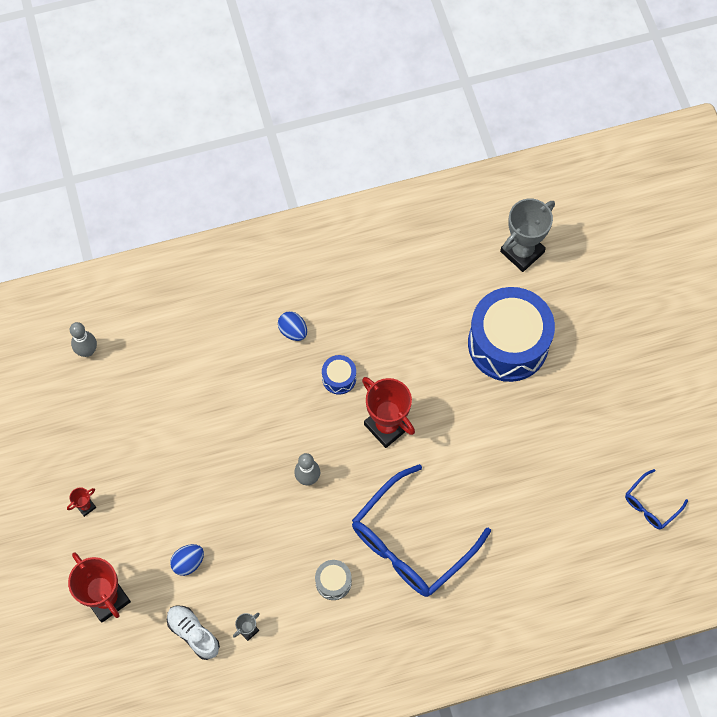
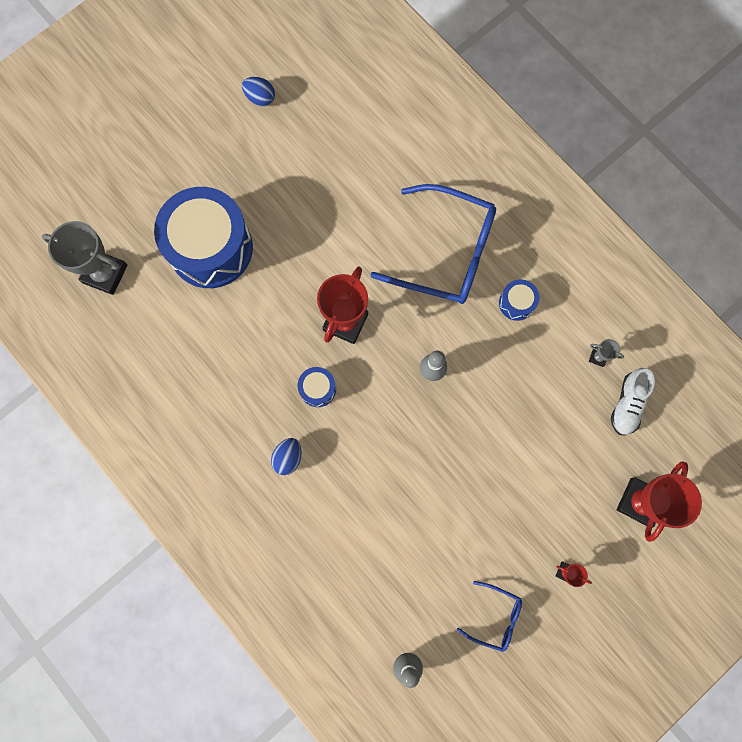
camera: 115 degrees left, 10 degrees up
blue egg [170,544,204,576] -> blue egg moved to [242,77,275,106]
grey drum [315,560,352,600] -> blue drum [499,279,539,321]
blue glasses [625,469,688,529] -> blue glasses moved to [457,581,522,652]

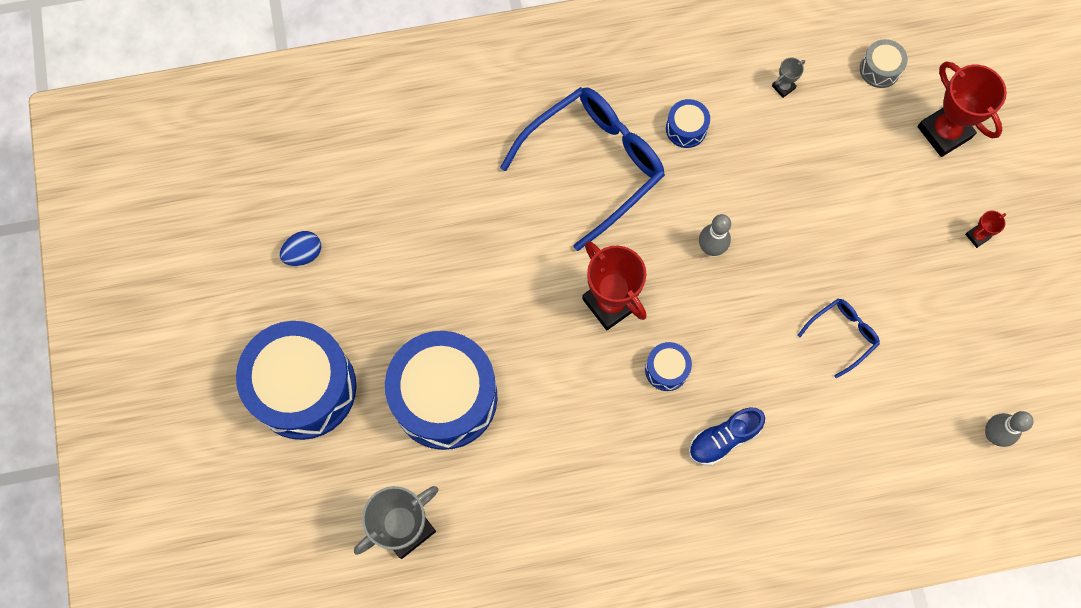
camera: 60 degrees left, 5 degrees down
blue egg [271,438,301,475] -> blue shoe [689,408,765,466]
blue glasses [457,581,522,652] -> blue glasses moved to [797,298,880,378]
white shoe [611,368,655,435] -> none
none -> blue drum [236,321,356,440]
none -> grey drum [860,39,908,88]

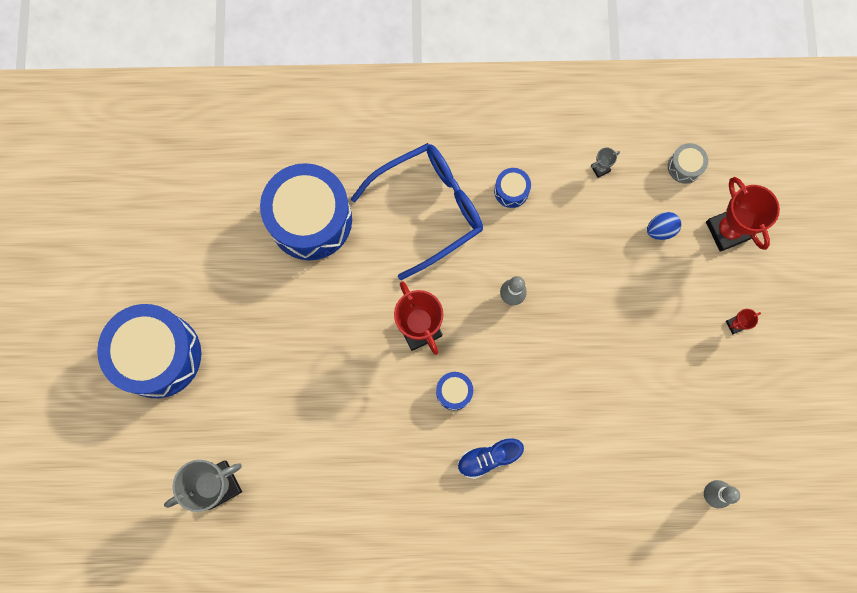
camera: 10 degrees right, 5 degrees up
blue egg [280,231,321,266] -> blue egg moved to [647,212,681,240]
blue drum [385,331,498,450] -> blue drum moved to [260,163,352,260]
blue glasses [797,298,880,378] -> none

